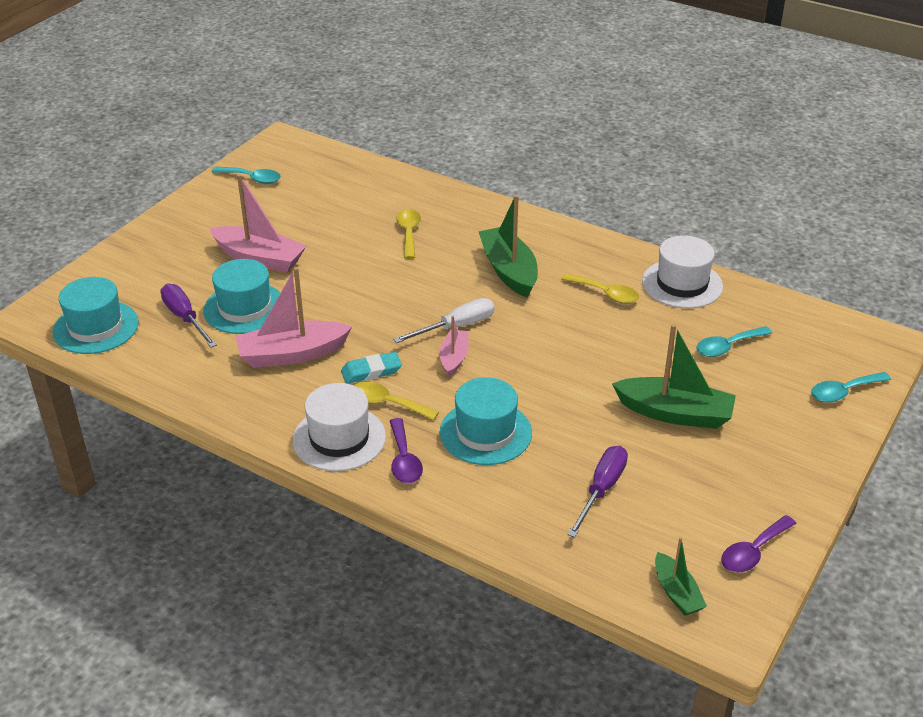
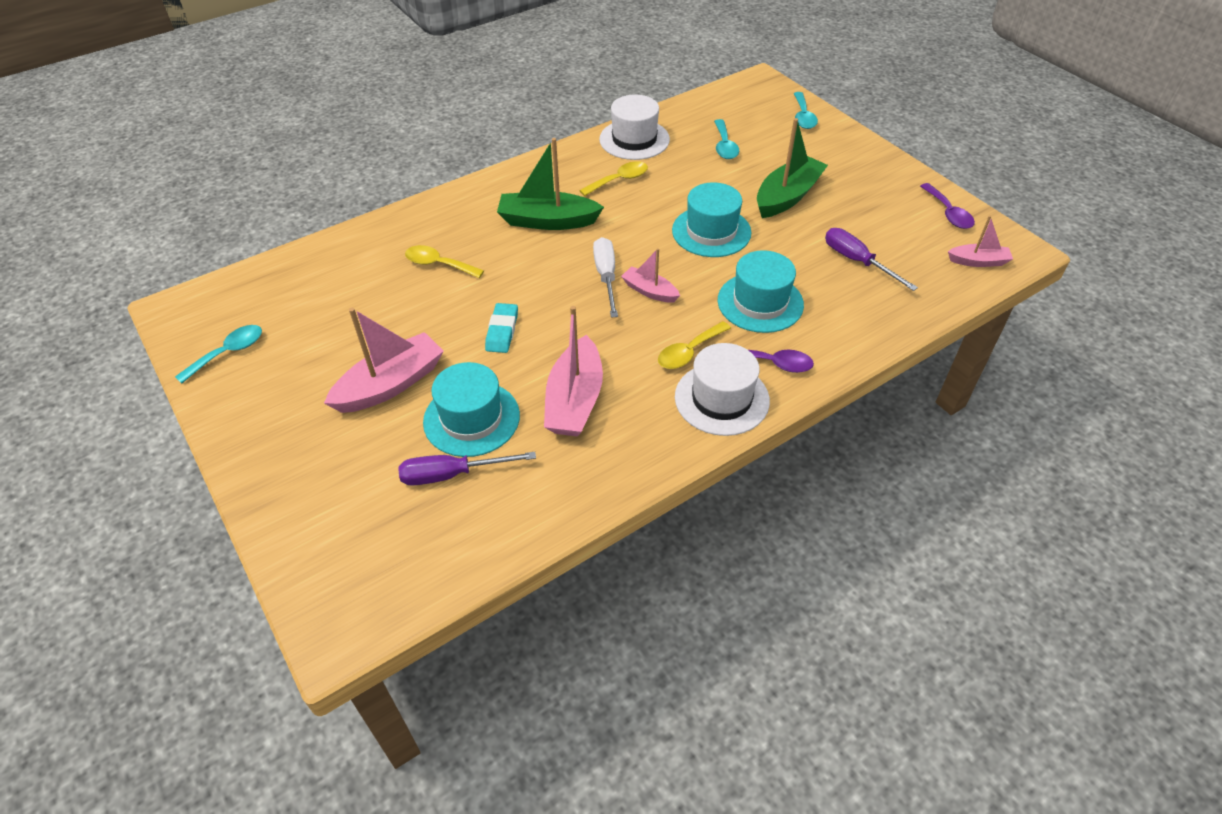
camera: 65 degrees left, 10 degrees up
turquoise hat [53,277,139,354] -> turquoise hat moved to [672,182,752,257]
turquoise eraser [341,352,402,384] -> turquoise eraser moved to [485,303,518,353]
green boat [655,537,707,616] -> pink boat [948,215,1013,267]

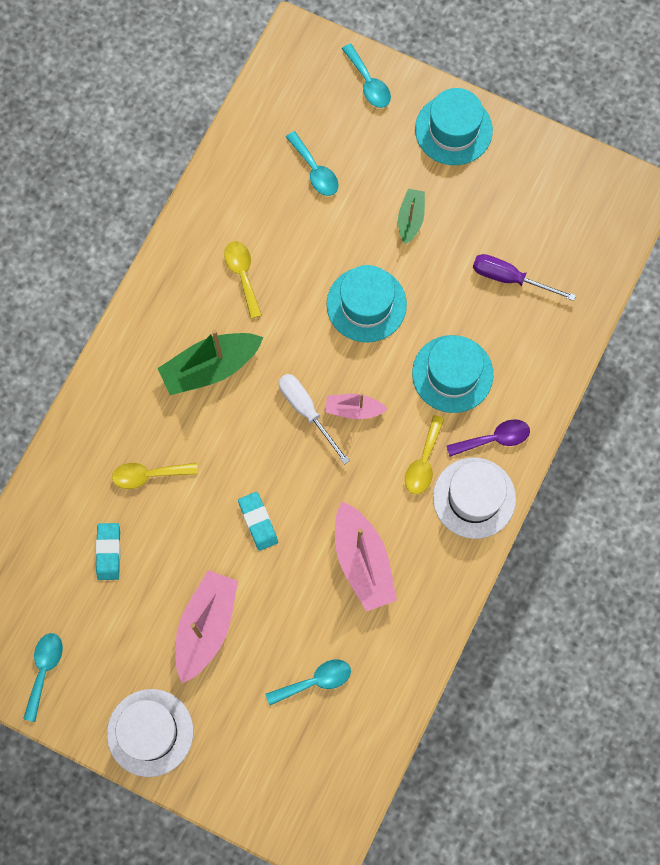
camera: 30 degrees left, 25 degrees up
purple screwdriver [398,452,536,486] -> turquoise spoon [266,660,351,705]
turquoise hat [423,362,520,457] -> turquoise hat moved to [415,88,493,165]
yellow spoon [579,161,648,196] -> yellow spoon turned 45 degrees counterclockwise [224,241,262,319]
white hat [599,94,670,160] -> white hat moved to [107,689,193,777]
green boat [757,118,828,218] -> green boat [398,189,425,245], size x0.56
purple spoon [920,183,975,229] -> none
pink boat [948,215,1013,267] -> none
none -> turquoise eraser [96,523,121,580]

